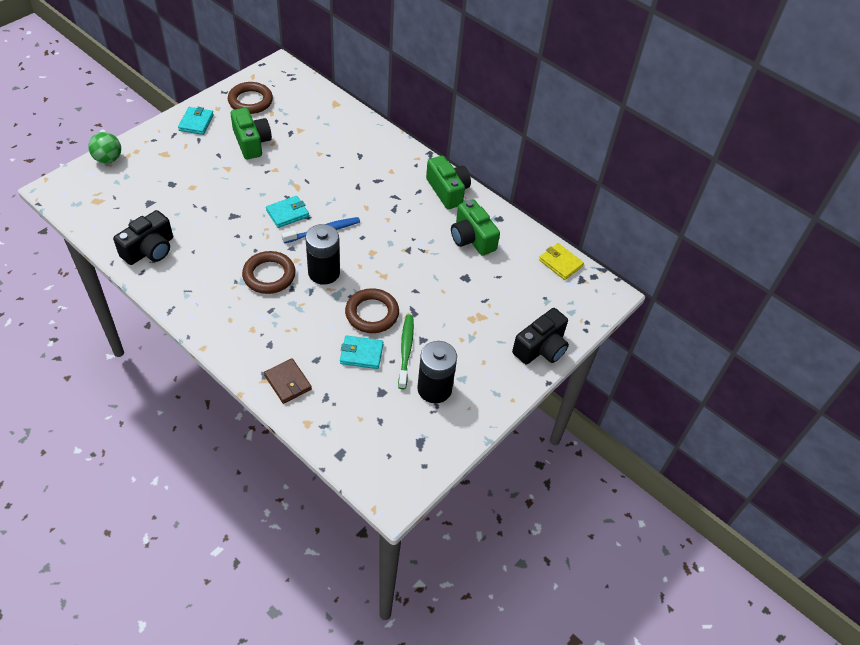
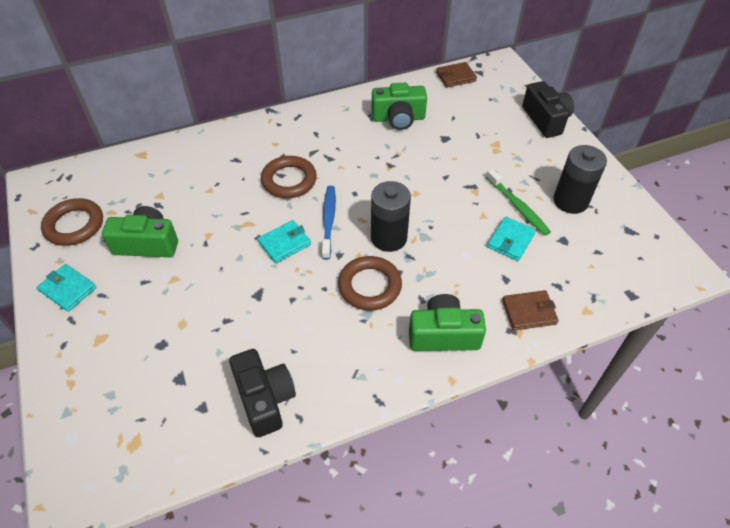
camera: 60 degrees left, 0 degrees up
green ball [88,132,121,164] -> none
turquoise wallet [266,196,309,228] -> turquoise wallet turned 60 degrees clockwise [258,220,311,264]
brown ring [345,288,399,333] -> brown ring moved to [261,156,317,198]
green toothbrush [398,314,414,389] -> green toothbrush turned 150 degrees counterclockwise [486,169,551,236]
green camera [426,156,471,209] -> green camera moved to [409,294,486,351]
yellow wallet [539,243,584,280] -> brown wallet [436,62,477,88]

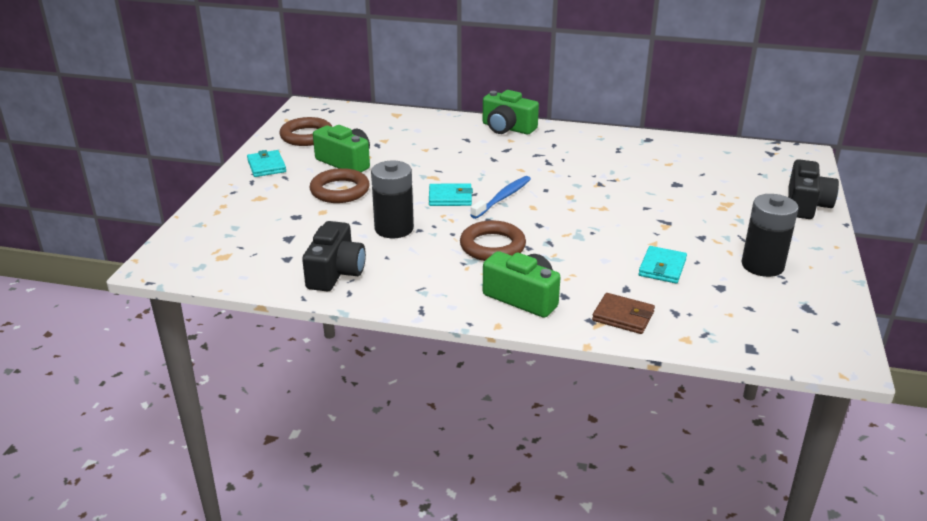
camera: 35 degrees right, 20 degrees down
brown ring [261,156,317,198] -> brown ring moved to [310,168,370,203]
black battery [371,181,411,252] -> black battery moved to [371,161,414,238]
green camera [372,83,427,130] -> green camera moved to [483,90,539,134]
brown wallet [436,62,477,88] -> none
green toothbrush [486,169,551,236] -> none
turquoise wallet [487,217,536,261] -> turquoise wallet turned 45 degrees counterclockwise [638,246,687,284]

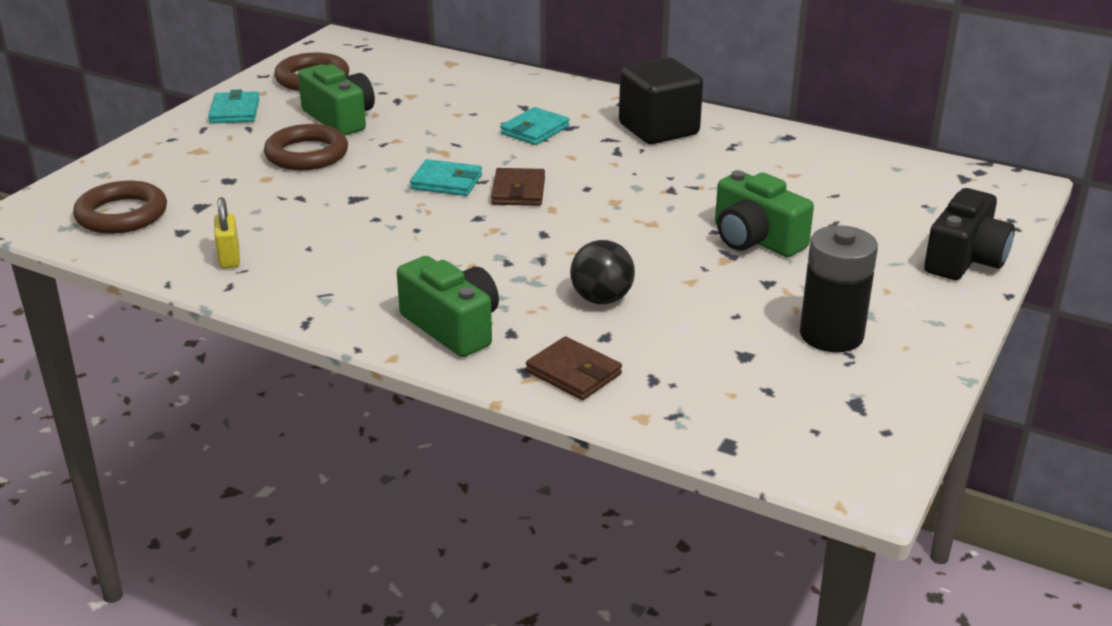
camera: 15 degrees right, 0 degrees up
black camera [302,221,366,291] -> yellow padlock [214,197,240,269]
black battery [371,161,414,238] -> none
brown ring [460,220,526,261] -> brown ring moved to [73,181,167,234]
blue toothbrush [471,176,531,219] -> brown wallet [491,168,545,206]
green camera [483,90,539,134] -> green camera moved to [715,170,814,257]
turquoise wallet [638,246,687,284] -> turquoise wallet moved to [500,107,569,145]
none -> black ball [570,240,635,304]
none -> black cube [619,58,703,144]

